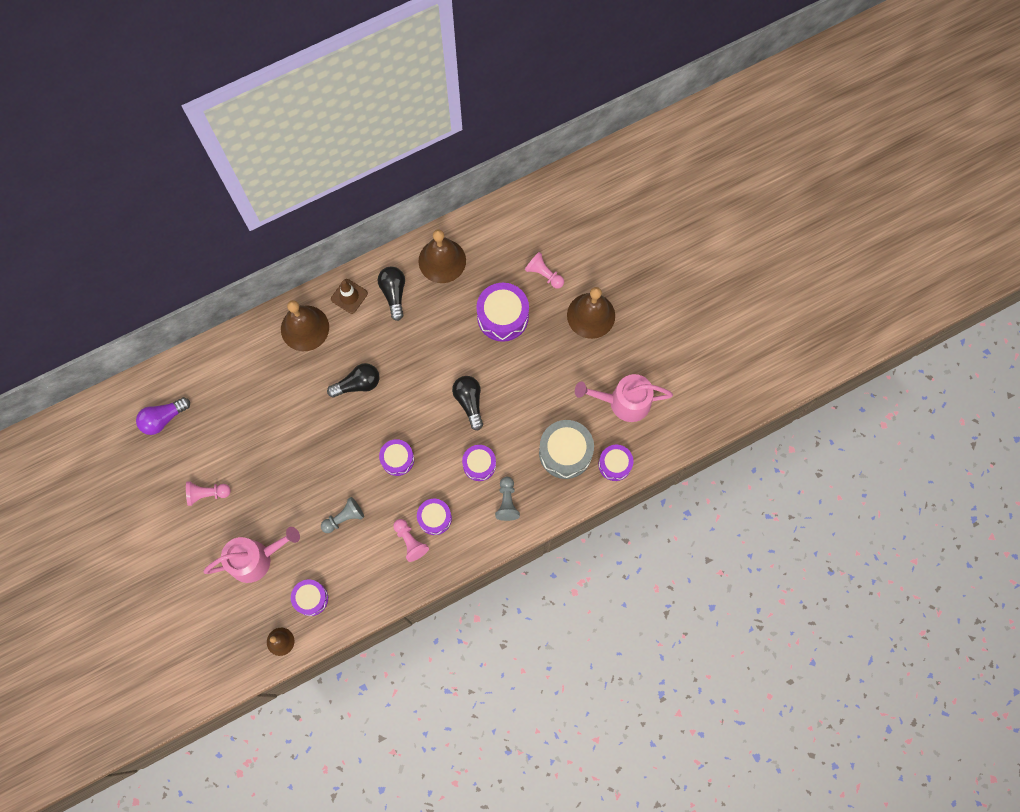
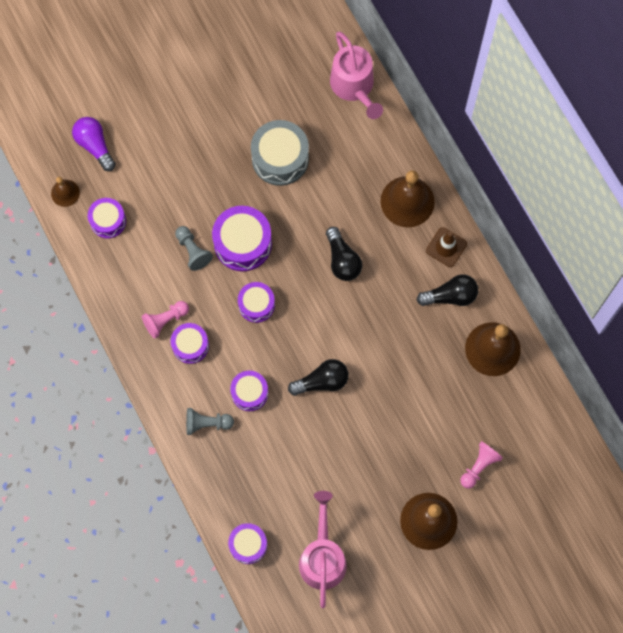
camera: 90 degrees right, 0 degrees up
purple light bulb [136,397,190,435] -> purple light bulb moved to [72,117,116,171]
pink pawn [186,481,231,506] -> none
pink watering can [203,527,300,583] -> pink watering can moved to [330,32,383,119]
purple drum [476,283,529,342] -> purple drum moved to [212,206,272,271]
grey drum [539,420,594,479] -> grey drum moved to [251,120,309,186]

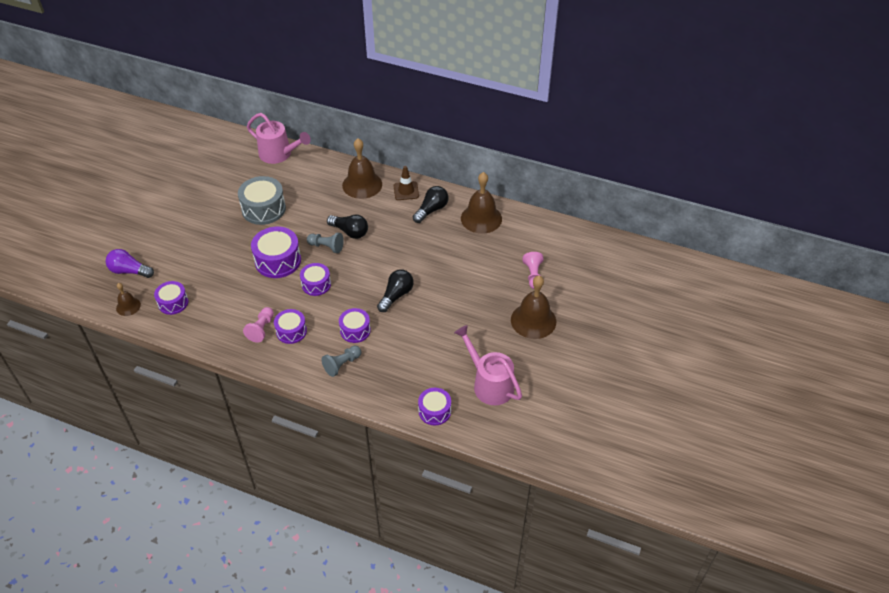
camera: 40 degrees left, 25 degrees down
grey pawn [175,226,213,271] -> grey pawn moved to [307,233,344,253]

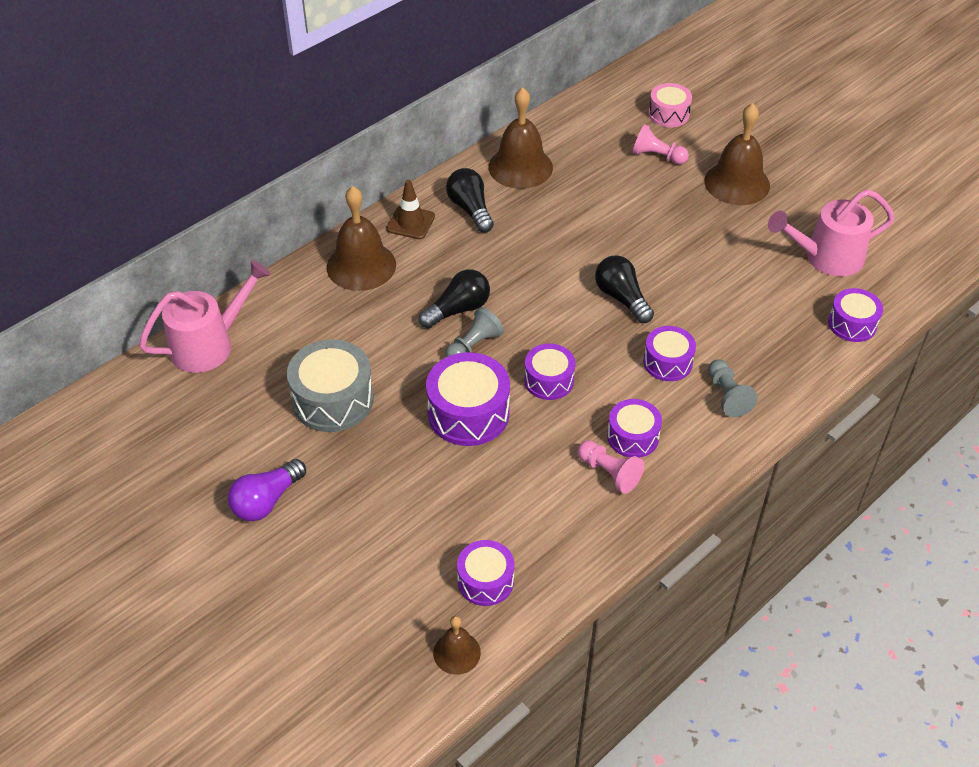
camera: 65 degrees left, 0 degrees up
purple light bulb [105,249,154,278] -> purple light bulb moved to [228,459,306,521]
none -> pink drum [648,83,692,127]

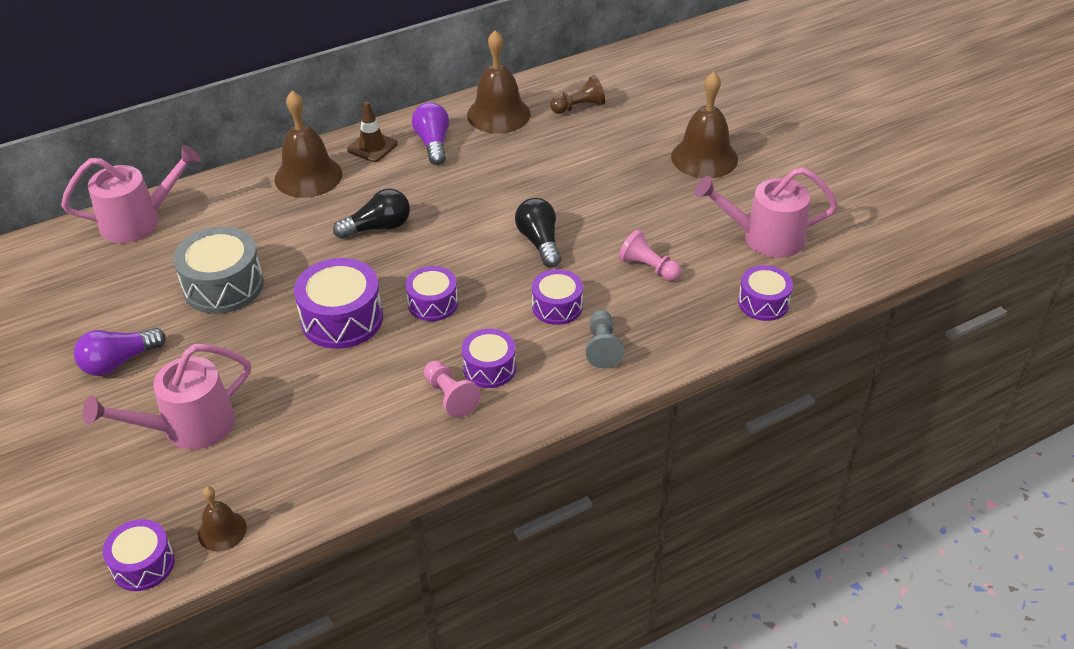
camera: 15 degrees right, 5 degrees down
grey pawn [445,307,504,357] -> none
black light bulb [446,168,494,232] -> purple light bulb [412,102,449,165]
purple drum [457,540,515,606] -> purple drum moved to [103,519,175,591]
pink pawn [632,124,689,164] -> pink pawn moved to [619,229,681,281]
pink drum [648,83,692,127] -> none
none -> pink watering can [82,344,251,449]
none -> brown pawn [550,75,605,114]

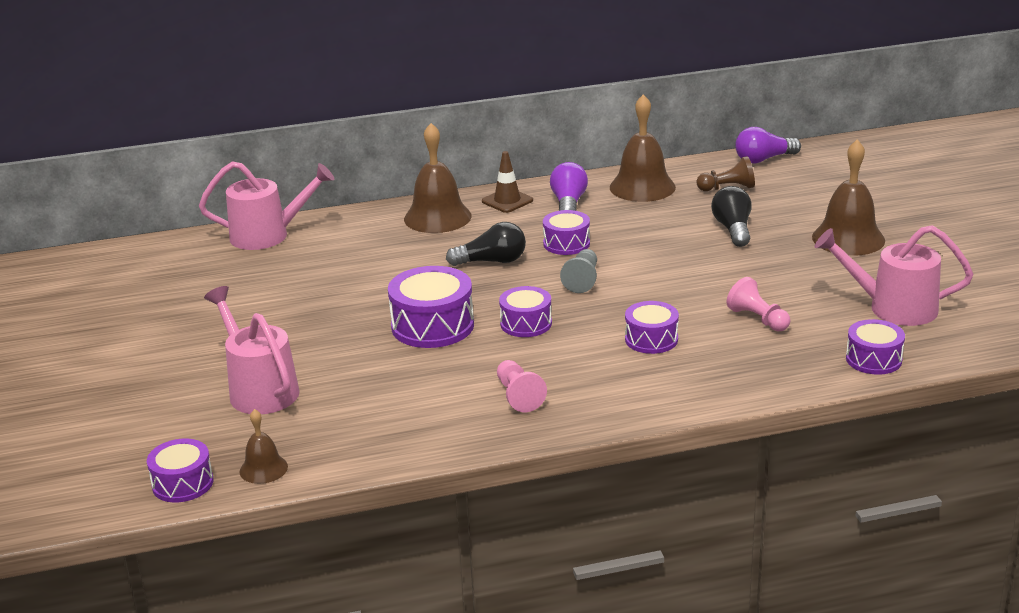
camera: 15 degrees right, 15 degrees down
purple light bulb [74,328,166,376] -> purple light bulb moved to [735,127,801,164]
pink watering can [82,344,251,449] -> pink watering can turned 75 degrees clockwise [204,286,300,414]
grey drum [173,226,264,314] -> none
purple drum [462,329,516,388] -> purple drum moved to [543,210,590,255]
black light bulb [515,198,561,268] -> black light bulb moved to [711,186,752,247]
grey pawn [586,310,624,368] -> grey pawn moved to [560,249,597,293]

